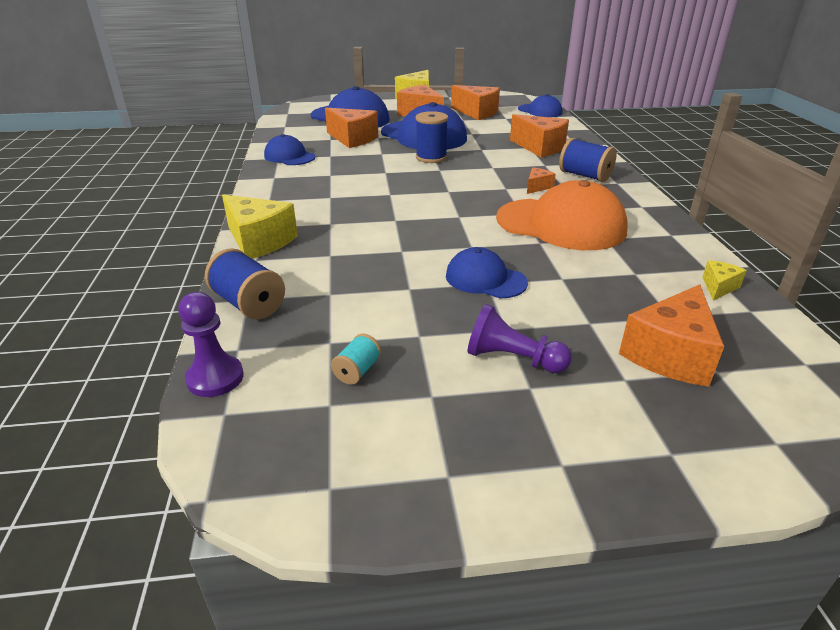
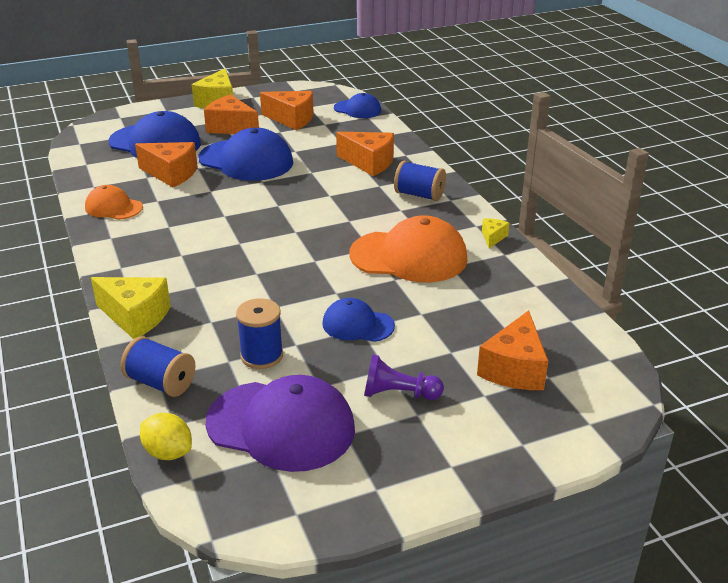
camera: 15 degrees left, 0 degrees up
purple pawn [178,292,244,397] -> yellow lemon [140,413,192,460]
blue cap [264,134,316,165] -> orange cap [85,185,143,220]
turquoise spool [331,334,382,385] -> purple cap [205,375,355,472]
blue spool [416,111,448,163] -> blue spool moved to [236,298,283,369]
orange cheese [527,167,556,194] -> none
yellow cheese [702,260,747,301] -> yellow cheese moved to [482,218,509,248]

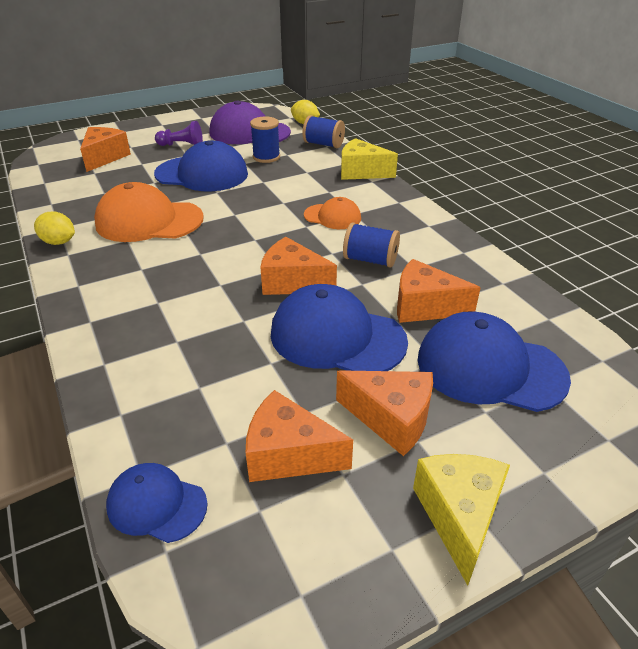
camera: 175 degrees right, 5 degrees up
orange cap [85,185,143,220] -> orange cap moved to [304,197,361,229]
blue cap [322,298,395,342] -> blue cap [154,140,248,192], size x1.81
orange cheese [336,132,394,176] -> orange cheese moved to [260,237,337,295]
blue spool [394,161,446,201] -> blue spool moved to [343,223,400,268]
yellow cheese [482,218,509,248] -> yellow lemon [34,211,75,245]

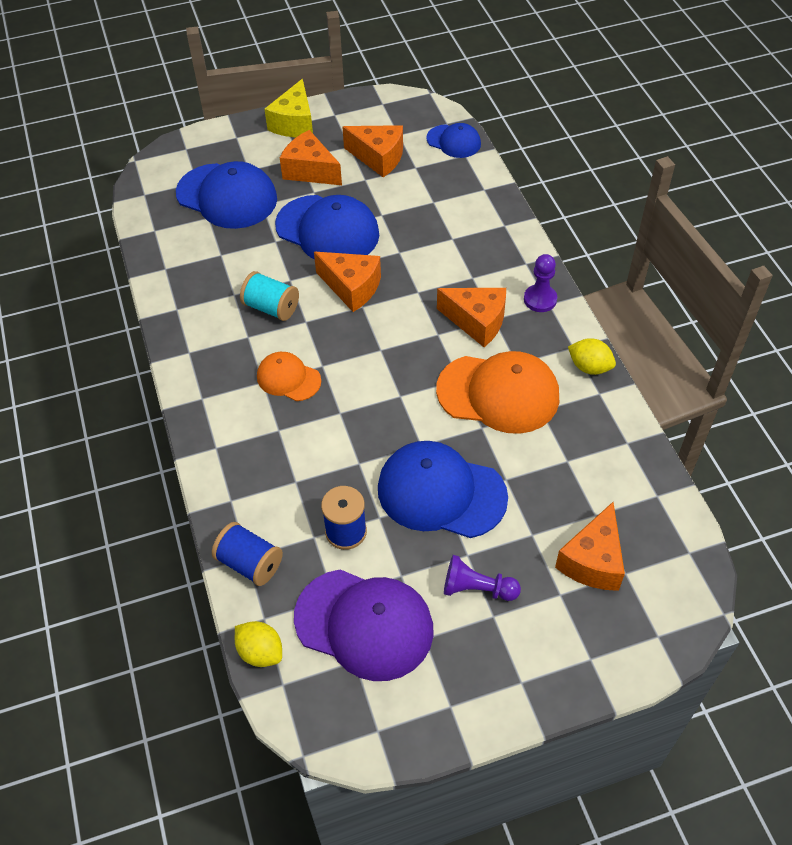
camera: 170 degrees left, 15 degrees up
yellow cheese [341,138,398,180] -> none
blue spool [343,223,400,268] -> turquoise spool [240,271,299,321]
orange cheese [397,259,481,323] -> orange cheese moved to [437,288,506,347]
none -> purple pawn [524,254,557,312]

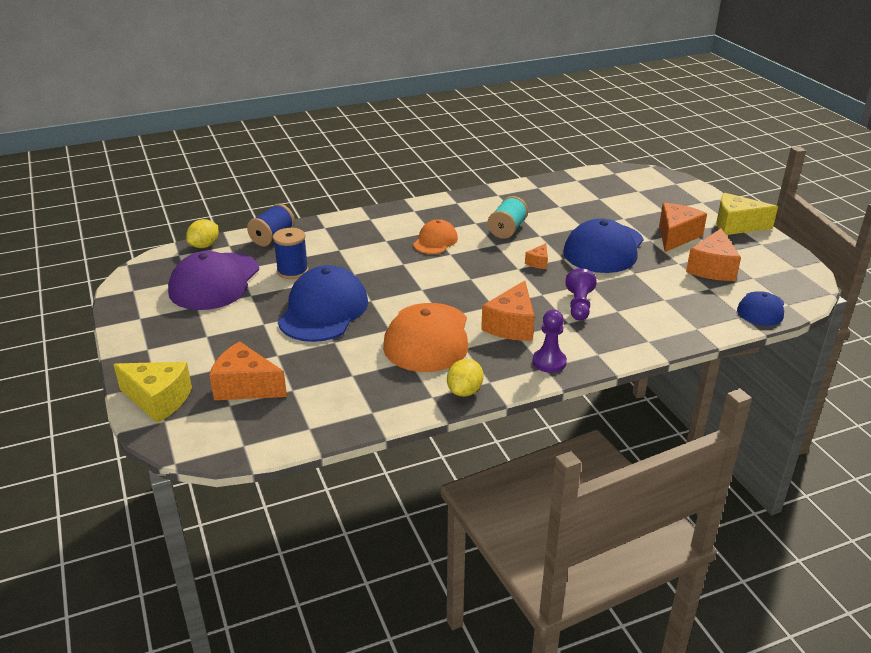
camera: 85 degrees right, 20 degrees down
blue cap [176,161,277,229] -> none
orange cheese [314,252,381,312] -> orange cheese [525,243,548,269], size x0.49
purple pawn [444,555,521,601] -> purple pawn moved to [565,268,596,321]
none -> yellow cheese [113,362,192,423]

